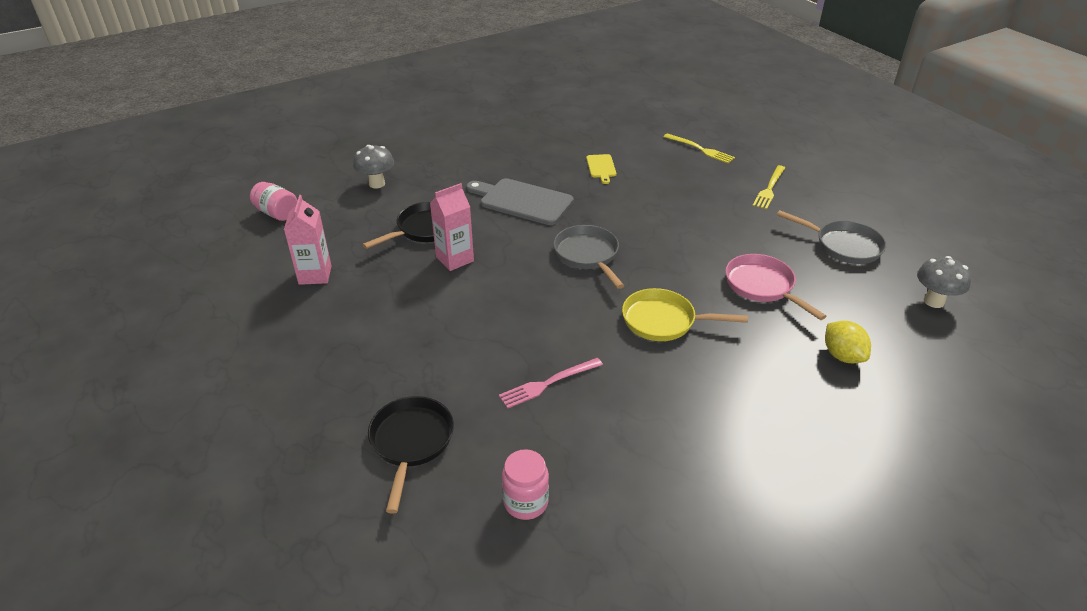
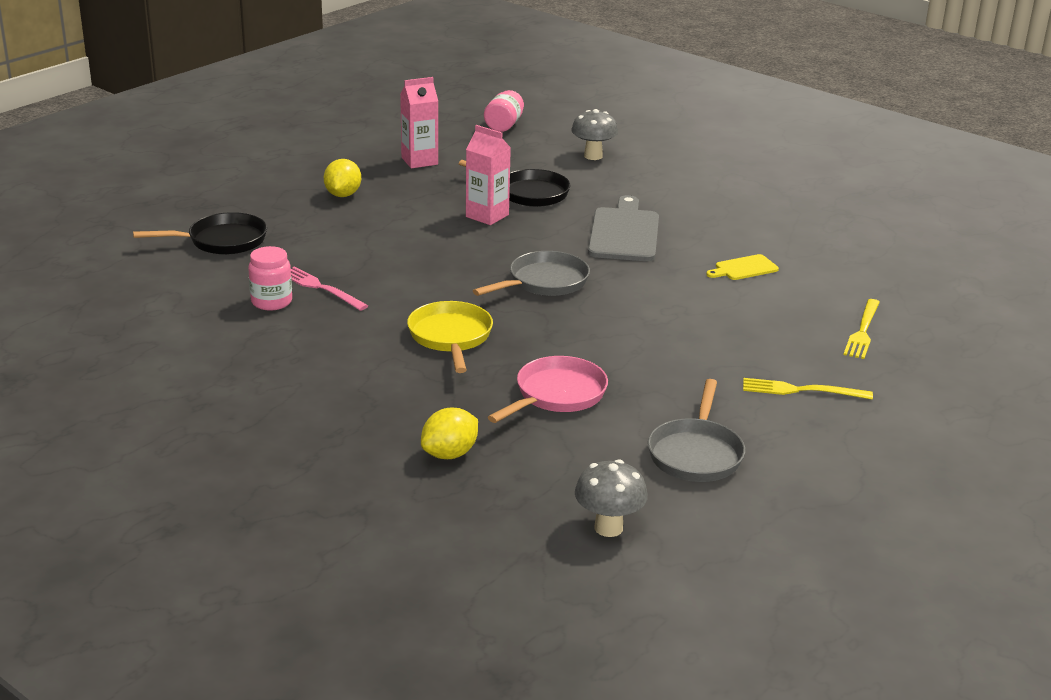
camera: 70 degrees right, 10 degrees down
pink jar [502,449,549,520] -> pink jar moved to [248,246,292,311]
none -> yellow lemon [324,159,361,197]

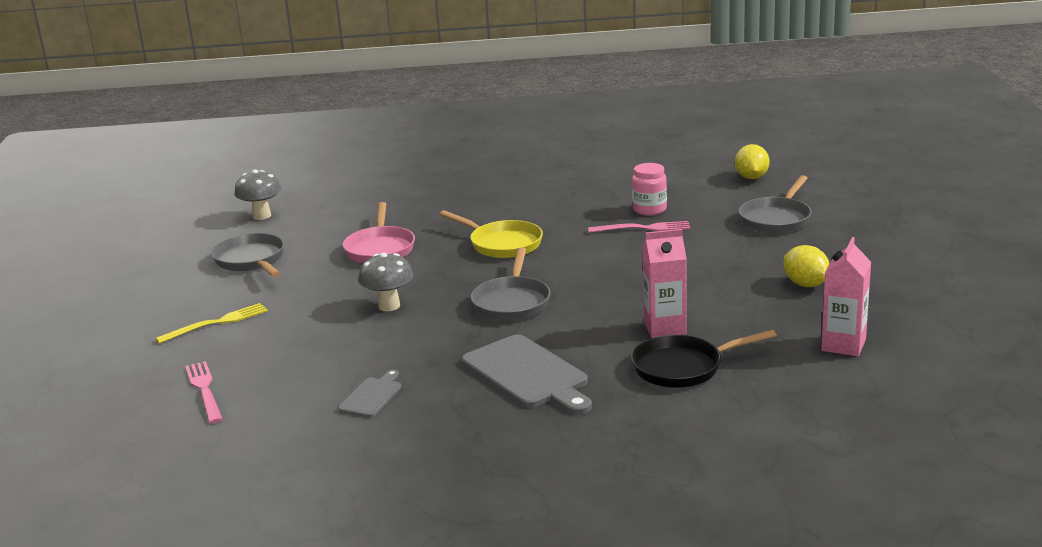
camera: 140 degrees right, 5 degrees down
black pan [133,212,267,255] -> grey pan [738,175,812,233]
yellow lemon [421,408,478,459] -> yellow lemon moved to [735,144,770,179]
pink jar [484,90,524,132] -> none
grey mushroom [571,109,618,160] -> grey mushroom moved to [358,253,413,311]
yellow cutting board [706,254,779,280] -> grey cutting board [338,370,402,418]
yellow fork [843,299,880,359] -> pink fork [185,361,223,424]

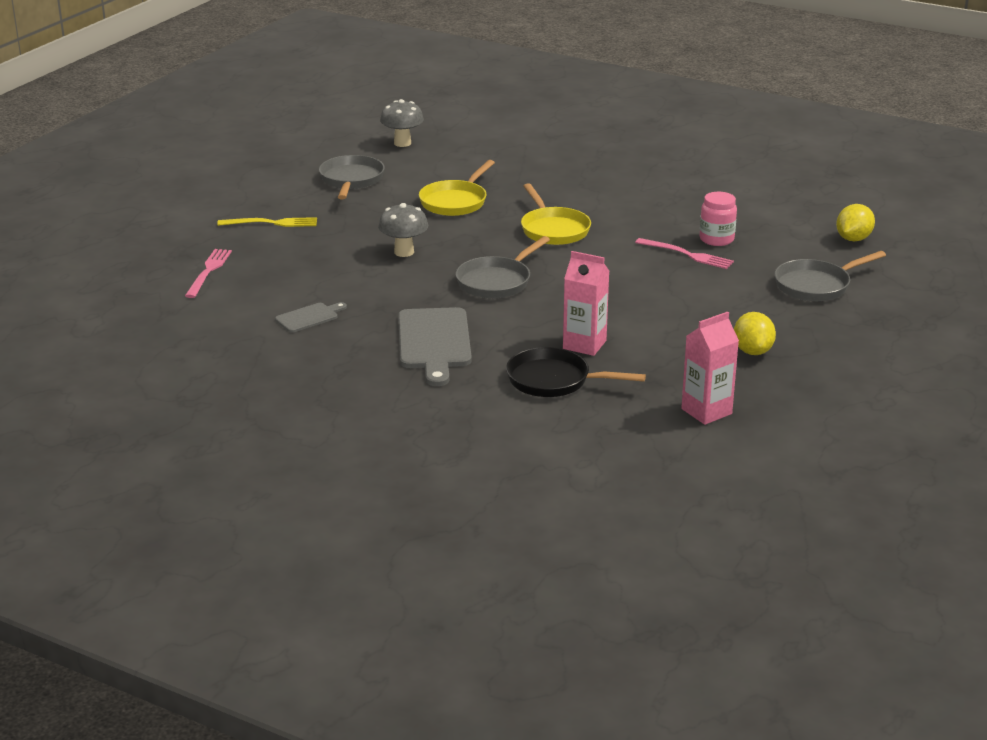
camera: 30 degrees right, 5 degrees up
pink pan [343,202,415,263] -> yellow pan [419,160,495,216]

